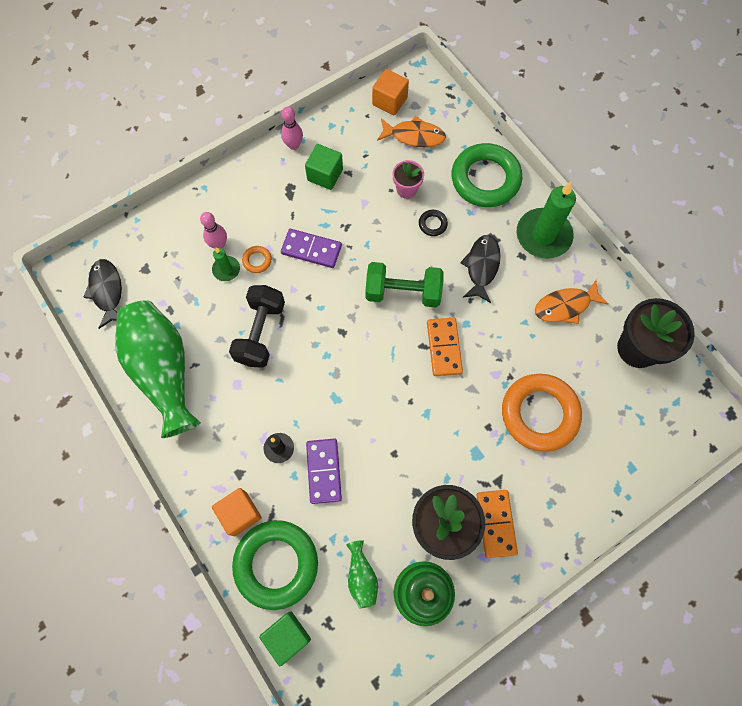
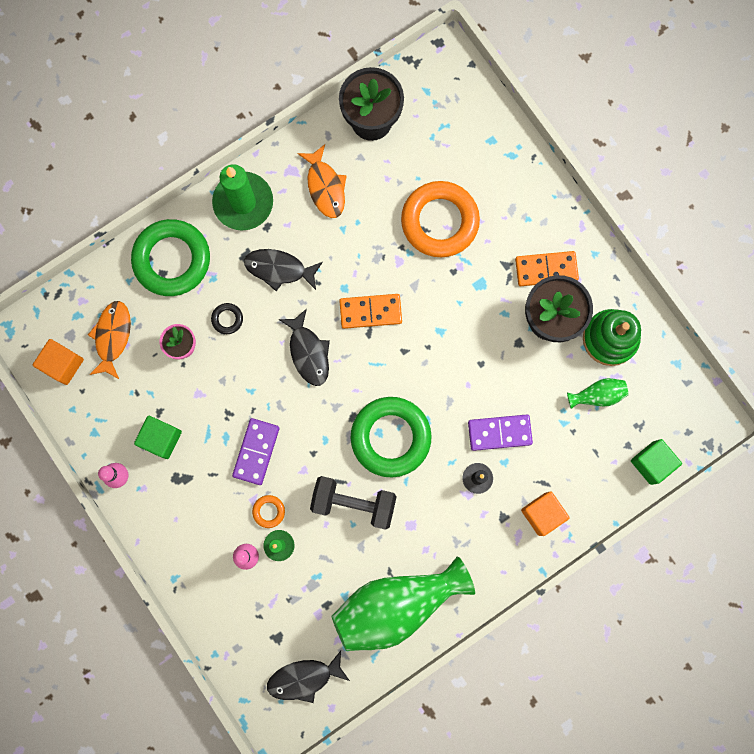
camera: 90 degrees left, 10 degrees up
green ring [232,520,318,610] -> green ring moved to [351,397,432,478]
green dumbbell [365,262,443,307] -> black fish [279,309,330,386]

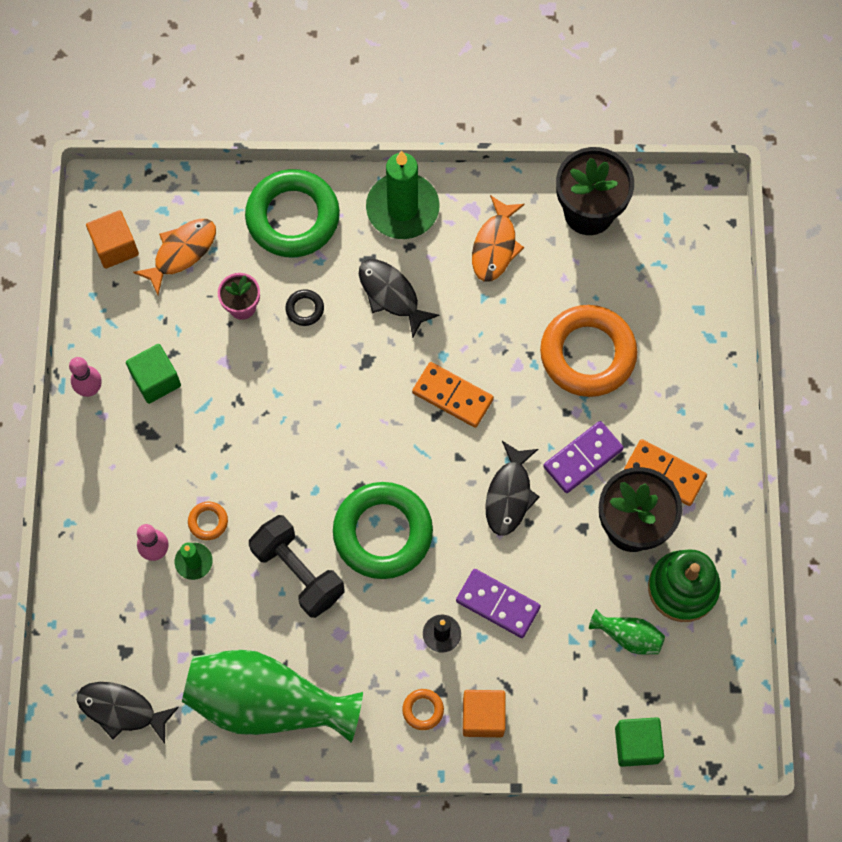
camera: 35 degrees right, 10 degrees down
purple domino [232,418,280,485] -> purple domino moved to [543,421,624,493]
black fish [279,309,330,386] -> black fish moved to [485,441,540,536]
none -> orange ring [402,689,444,730]

